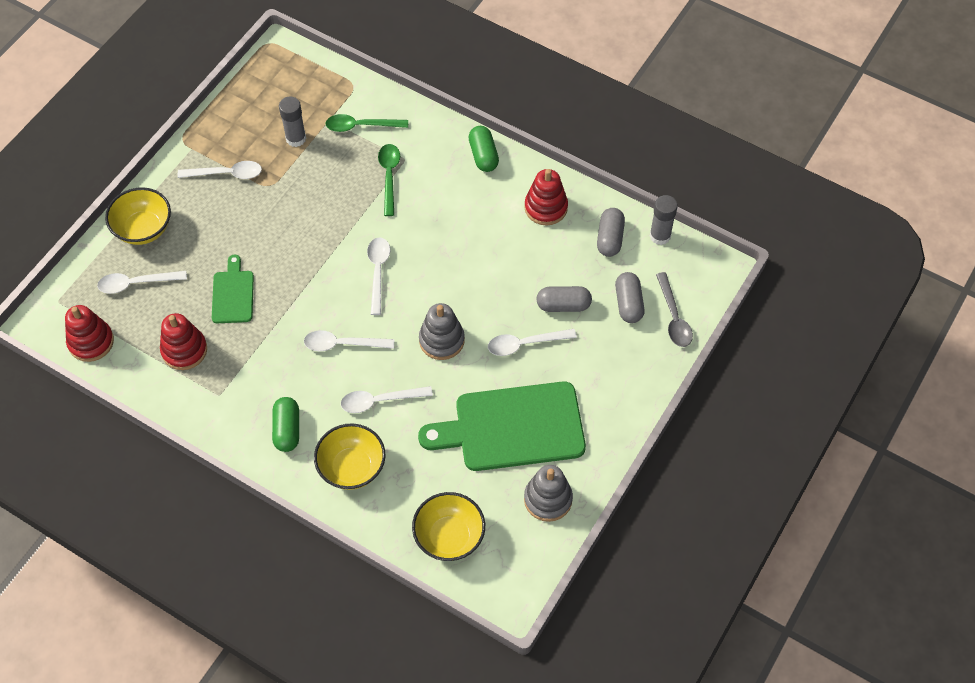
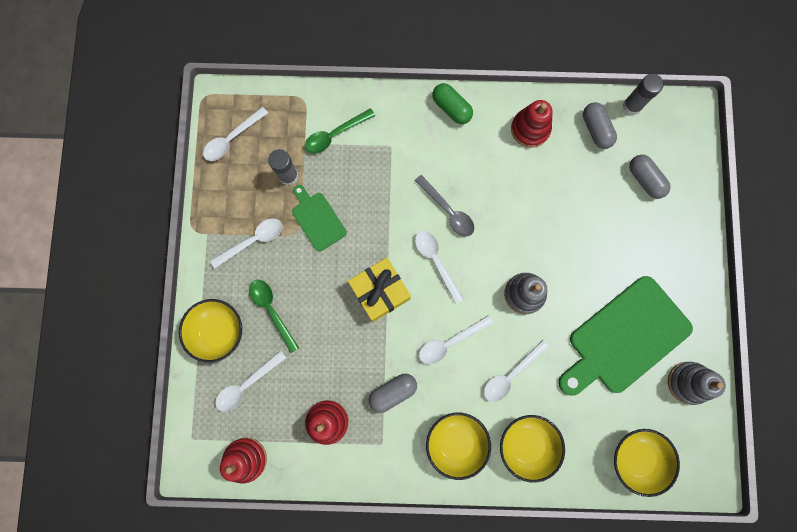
camera: 30 degrees left, 20 degrees up
green cutting board [212,255,254,323] -> green cutting board moved to [292,185,347,252]
green capsule [272,397,299,452] -> yellow bowl [426,413,491,480]
green spoon [378,144,400,216] -> green spoon moved to [249,280,299,353]
white spoon [488,329,577,356] -> white spoon moved to [203,107,268,161]
grey capsule [536,286,592,312] -> grey capsule moved to [369,374,417,413]
grey spoon [656,272,693,347] -> grey spoon moved to [415,175,474,237]
none -> yellow gift [348,258,411,322]

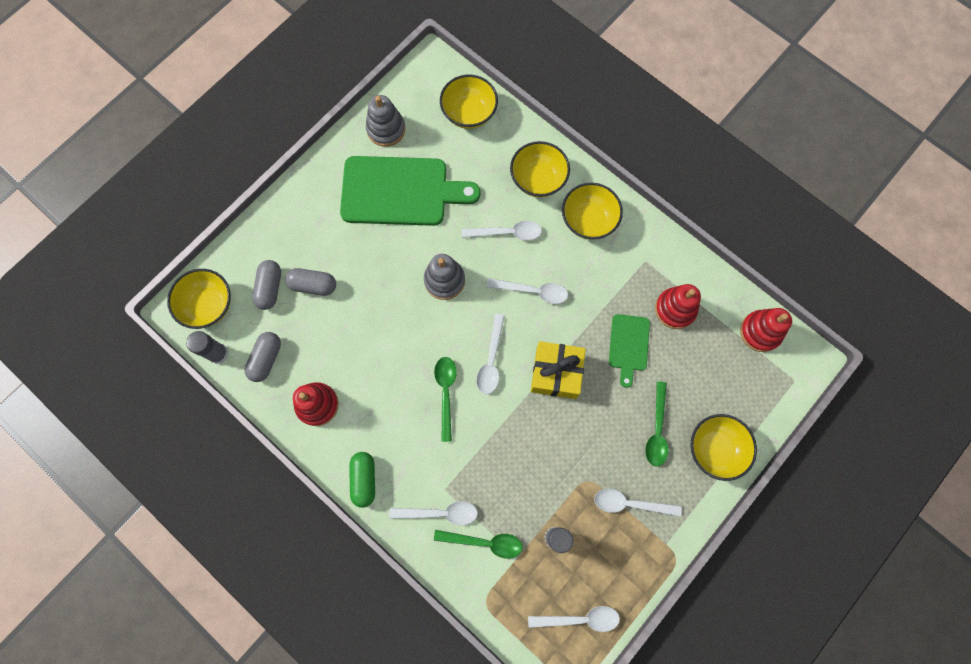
camera: 140 degrees left, 5 degrees down
white spoon [215,350,286,412] -> white spoon moved to [389,501,478,526]
green cutting board [292,185,347,252] -> green cutting board moved to [609,314,650,388]
grey capsule [369,374,417,413] -> grey capsule moved to [285,268,336,296]
grey spoon [415,175,474,237] -> green spoon [434,357,457,442]
none -> yellow bowl [167,269,231,329]

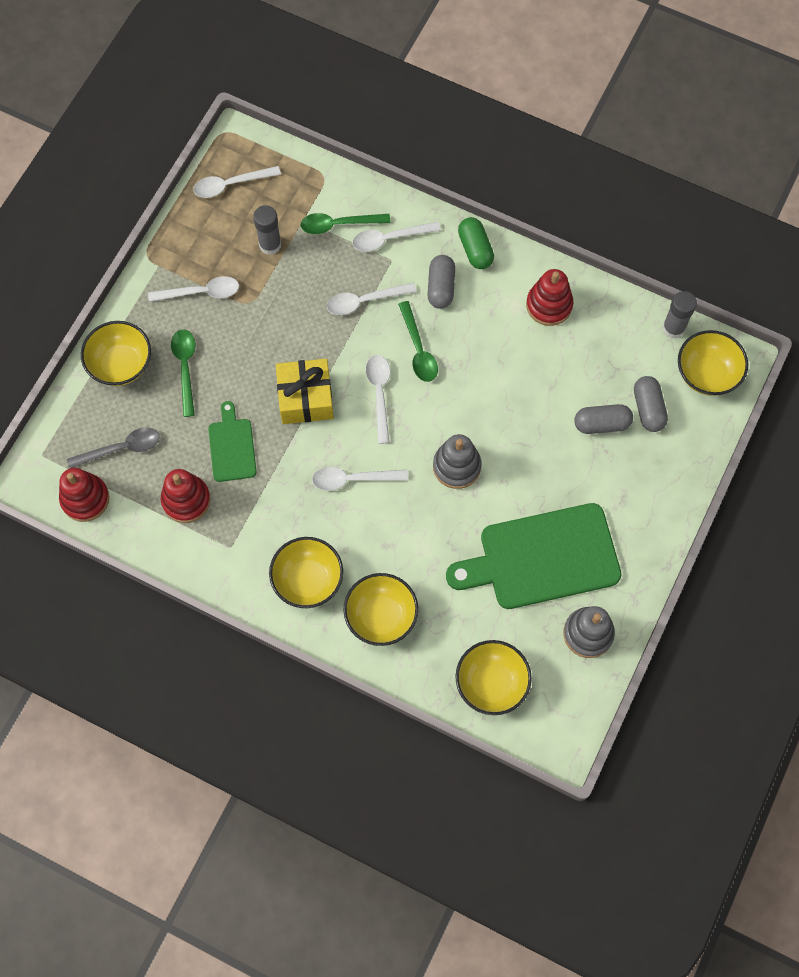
camera: 165 degrees right, 5 degrees down
grey capsule [244,332,281,382] -> grey capsule moved to [427,255,455,309]
white spoon [462,221,542,241] -> white spoon moved to [327,283,416,315]
none -> grey spoon [67,428,160,469]

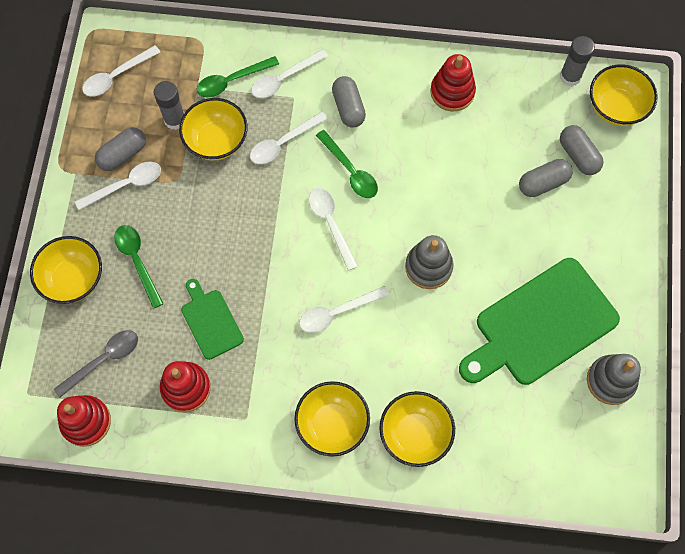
camera: 20 degrees left, 0 degrees up
yellow gift [276,359,334,424] -> none
yellow bowl [455,640,532,715] -> yellow bowl moved to [179,98,248,160]
green capsule [458,217,494,269] -> none
none -> grey capsule [95,127,146,171]

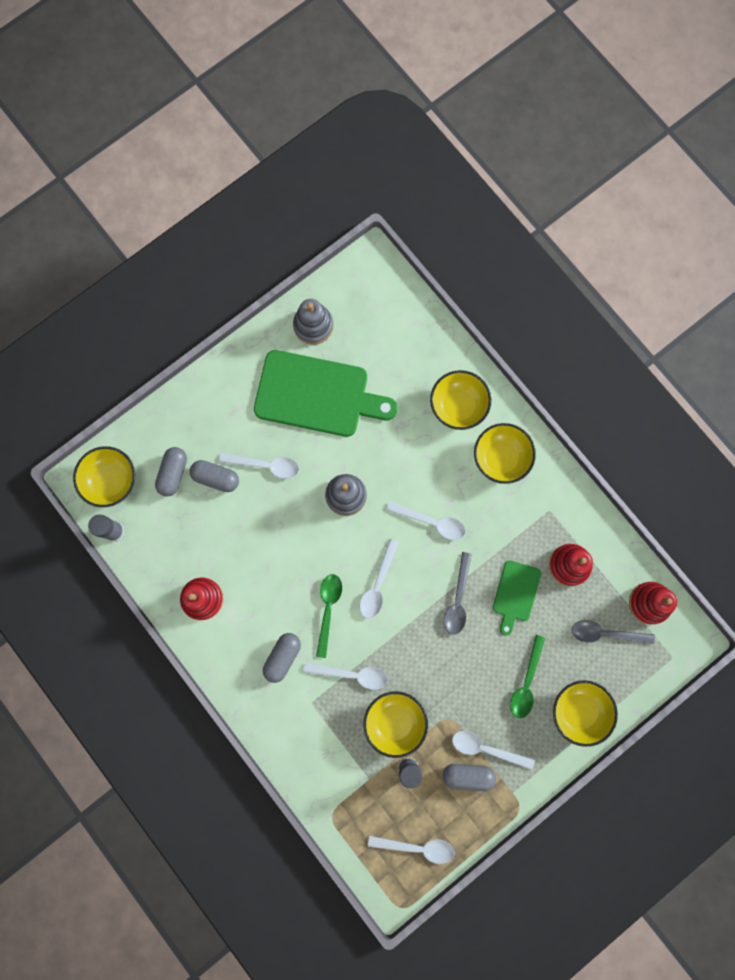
camera: 135 degrees left, 10 degrees up
green spoon [196,56,279,98] -> none
white spoon [251,49,328,98] -> white spoon moved to [219,453,299,479]
none -> grey spoon [444,552,472,635]

